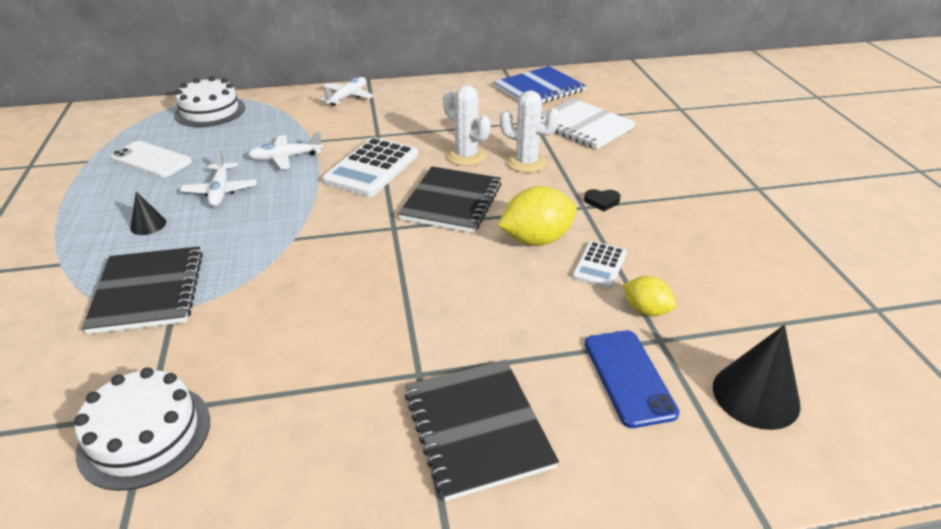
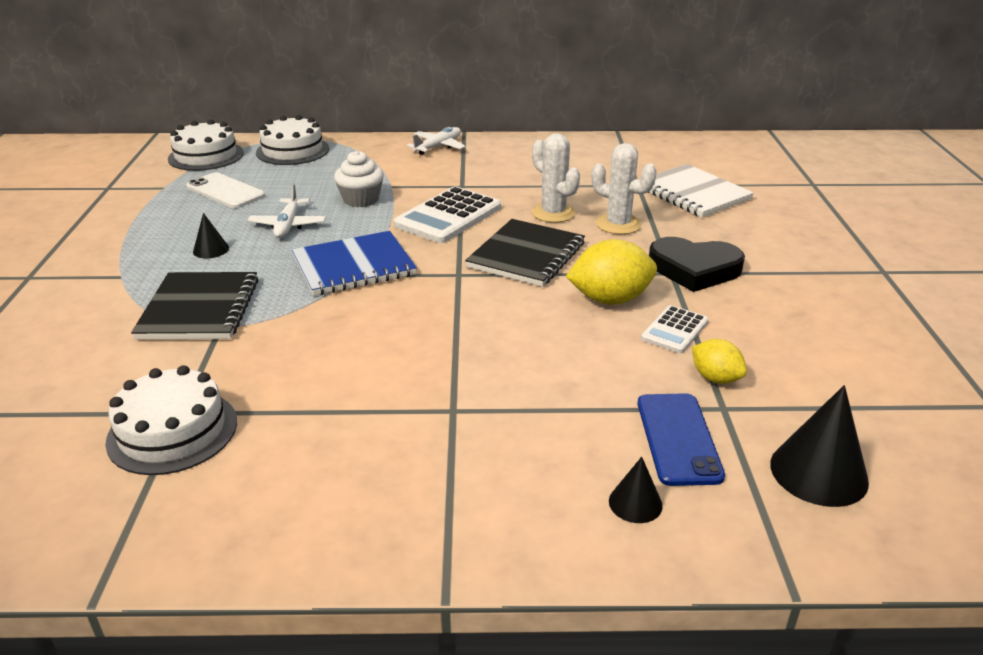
camera: 10 degrees right, 5 degrees down
white plane [248,132,323,169] -> white cupcake [334,150,384,207]
black notebook [404,360,559,501] -> none
blue notebook [494,66,586,103] -> blue notebook moved to [292,231,417,296]
black heart [584,189,621,211] -> black heart [649,237,745,292], size x2.31
none -> white cake [168,120,244,171]
none -> black cone [609,457,663,523]

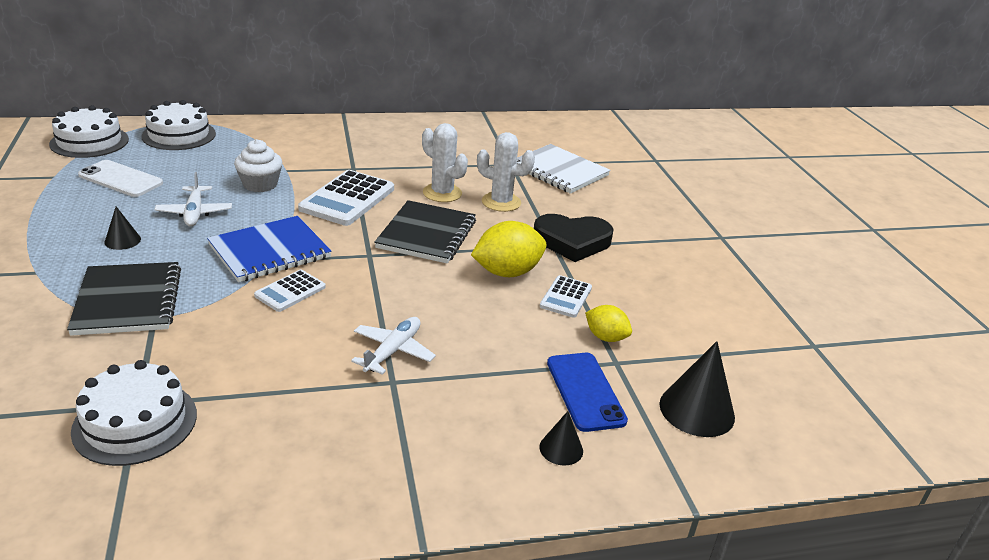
camera: 15 degrees left, 0 degrees up
white plane [406,127,466,155] -> white plane moved to [351,317,436,375]
none -> white calculator [254,270,326,312]

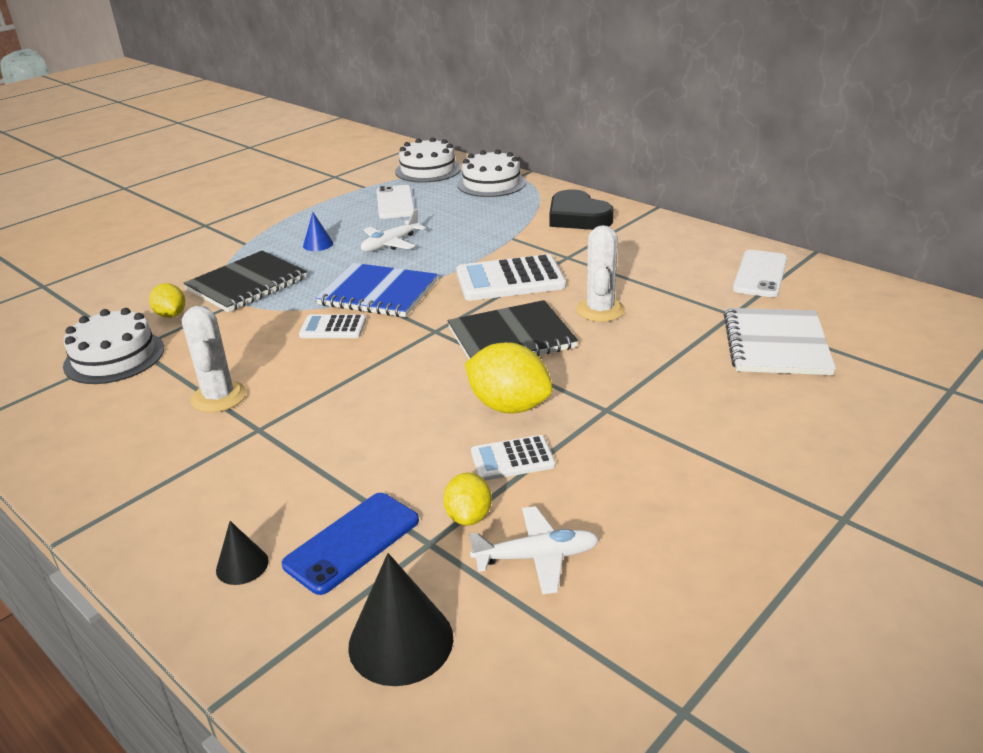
camera: 60 degrees right, 0 degrees up
black cone [105,206,141,250] -> blue cone [303,212,333,251]
white cupcake [234,139,282,192] -> none
white plane [351,317,436,375] -> white plane moved to [469,506,599,594]
white cactus [477,132,535,212] -> white cactus moved to [182,306,246,413]
black heart [534,214,614,262] -> black heart moved to [549,189,614,230]
none -> yellow lemon [149,283,185,318]
none -> white phone [733,250,787,297]

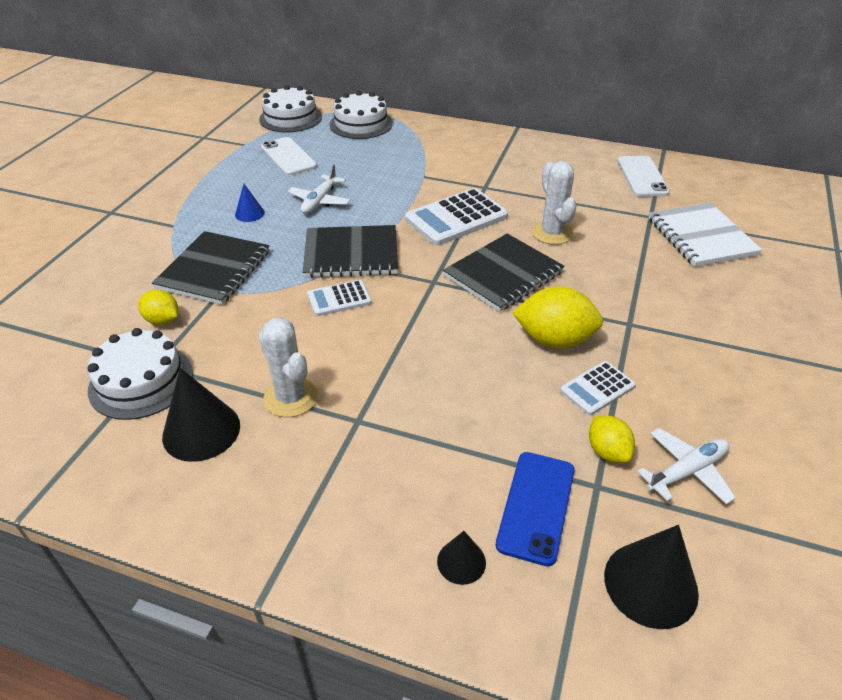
camera: 25 degrees left, 10 degrees up
blue notebook [316,263,438,317] -> black notebook [303,225,398,278]
black heart [549,189,614,230] -> none
none -> black cone [162,368,240,462]

